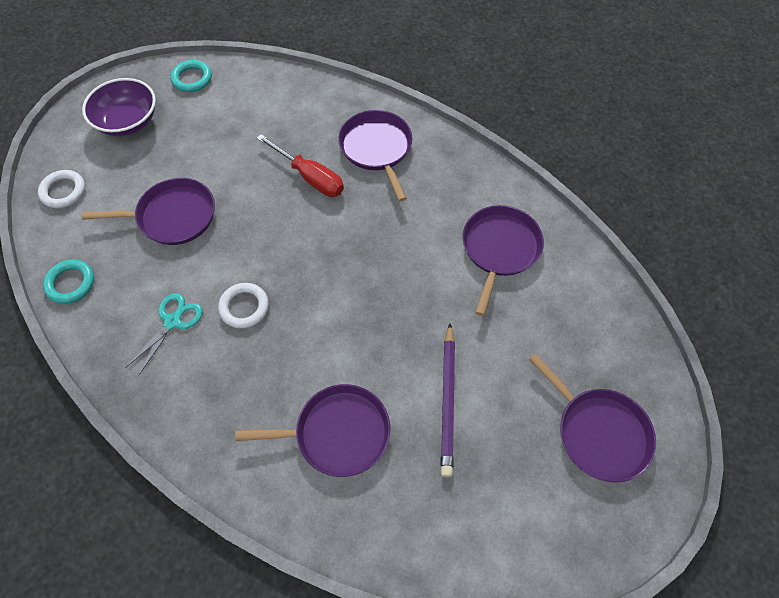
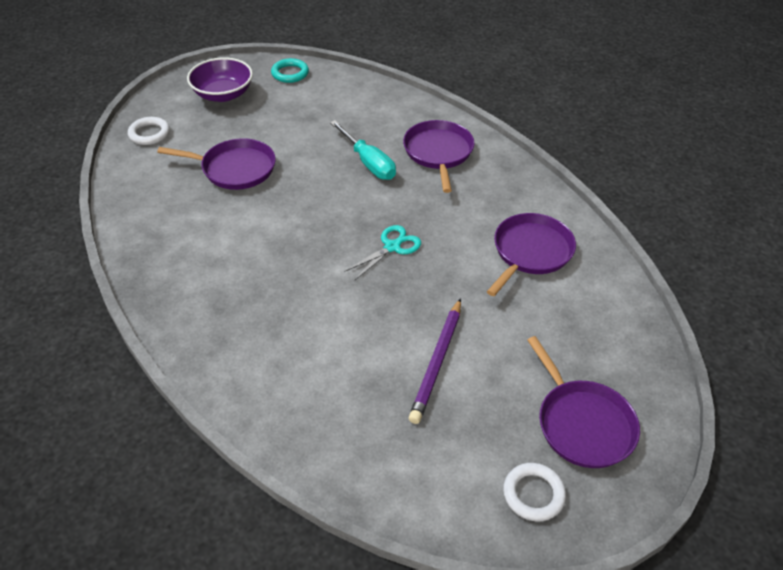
camera: 15 degrees right, 15 degrees down
turquoise ring [43,259,94,304] -> none
turquoise scissors [125,293,203,376] -> turquoise scissors moved to [344,225,421,280]
white ring [218,283,269,329] -> white ring moved to [503,463,566,521]
purple pan [235,384,390,477] -> none
red screwdriver [257,134,344,197] -> turquoise screwdriver [330,120,396,180]

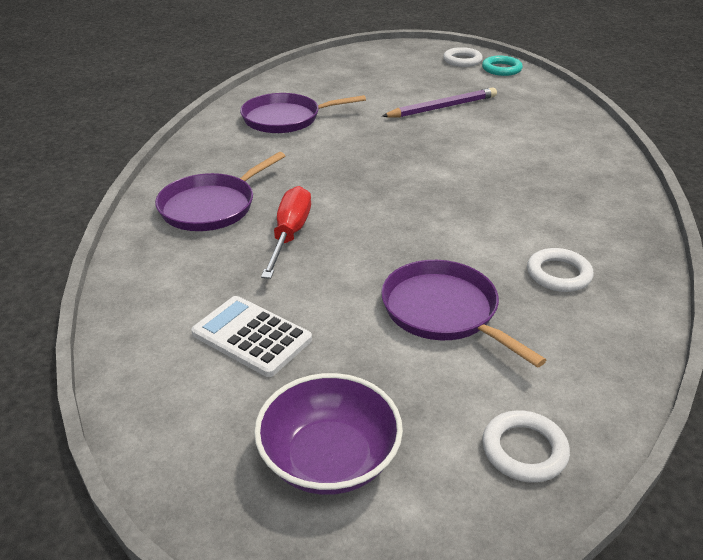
camera: 135 degrees left, 10 degrees down
turquoise ring [271,58,309,83] -> turquoise ring moved to [482,56,523,76]
turquoise screwdriver [330,120,396,180] -> red screwdriver [261,186,311,279]
turquoise scissors [344,225,421,280] -> none
purple pan [527,336,640,468] -> none
none -> white calculator [191,296,312,377]
none -> white ring [527,248,593,292]

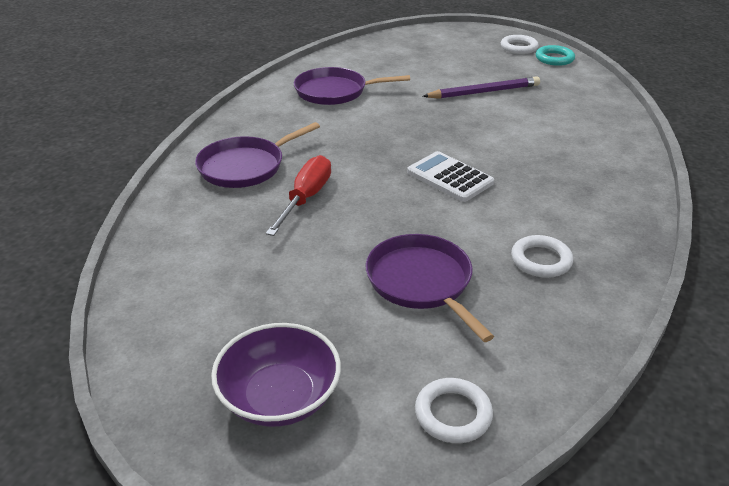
camera: 10 degrees right, 0 degrees up
white calculator [191,296,312,377] -> white calculator moved to [407,151,494,202]

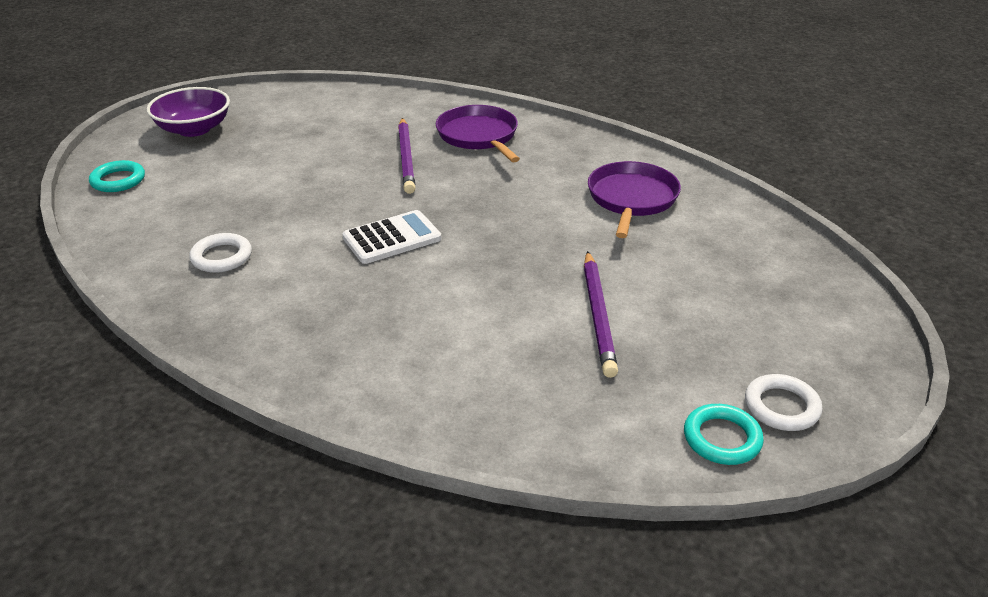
camera: 105 degrees right, 0 degrees up
red screwdriver [266,155,331,236] -> purple pencil [398,118,415,194]
purple pan [365,234,494,342] -> none
white ring [415,378,493,443] -> turquoise ring [89,160,145,192]

